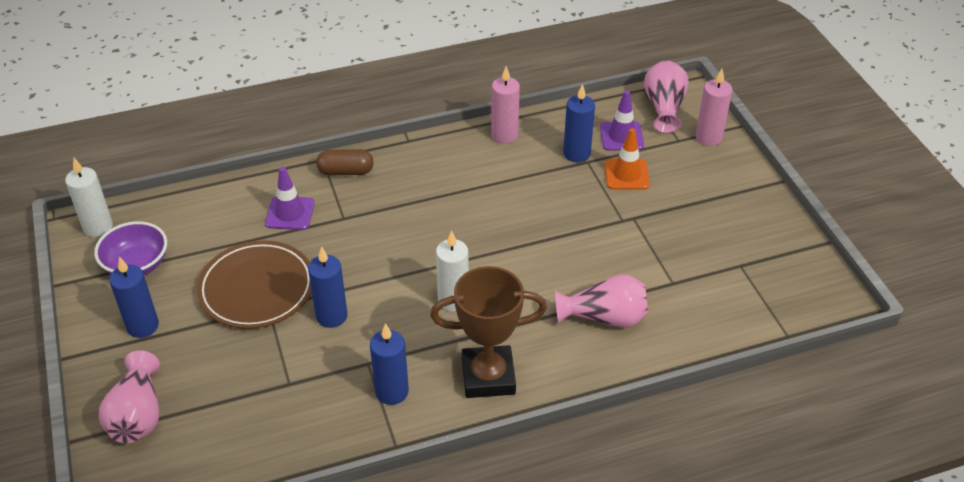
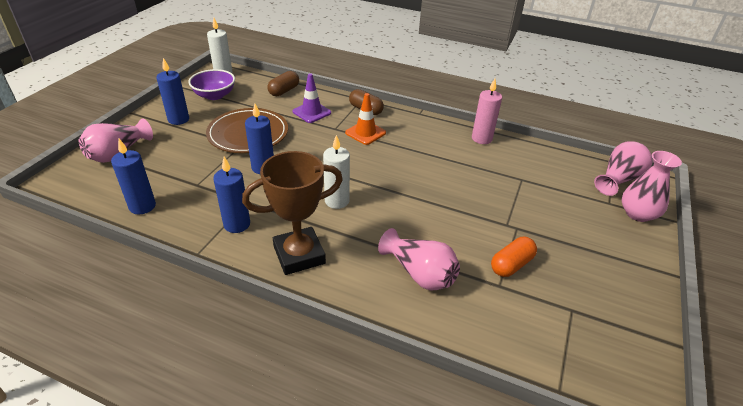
camera: 40 degrees right, 5 degrees down
brown trophy [430,266,547,398] -> brown trophy turned 60 degrees counterclockwise [242,151,343,275]
blue candle [563,84,595,162] -> blue candle moved to [111,139,156,215]
purple traffic cone [600,90,644,151] -> none
orange traffic cone [605,128,650,190] -> orange traffic cone moved to [345,93,386,145]
pink candle [695,69,733,146] -> pink vase [621,151,682,222]
none -> brown capsule [268,71,299,96]
none -> orange capsule [491,237,537,277]

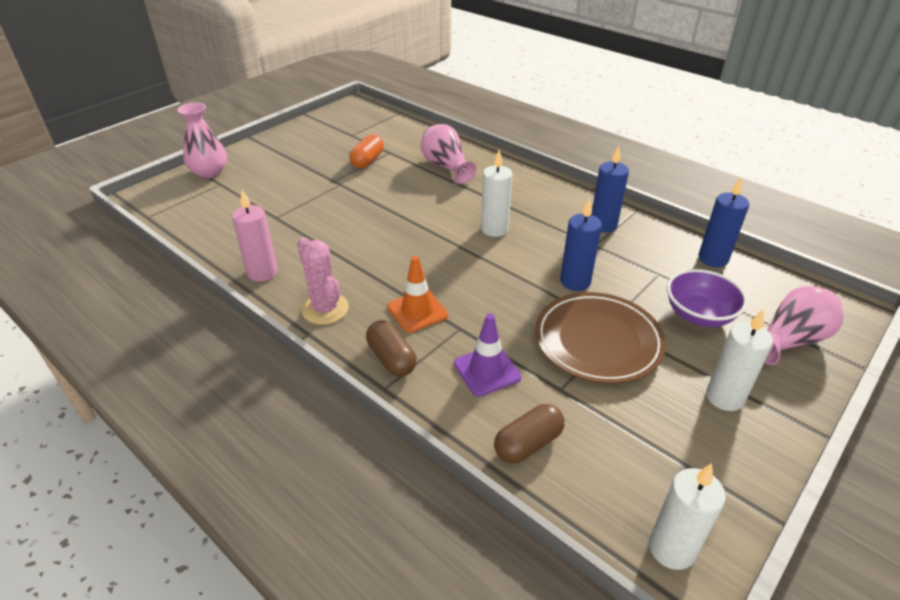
camera: 160 degrees left, 0 degrees up
blue candle [156,58,189,125] -> white candle [706,309,773,411]
purple bowl [188,69,235,100] -> purple bowl moved to [667,269,748,327]
brown trophy [242,151,343,275] -> none
orange capsule [491,237,537,277] -> orange capsule turned 45 degrees counterclockwise [349,134,384,168]
pink vase [594,141,653,196] -> none
none -> pink cactus [297,237,349,325]

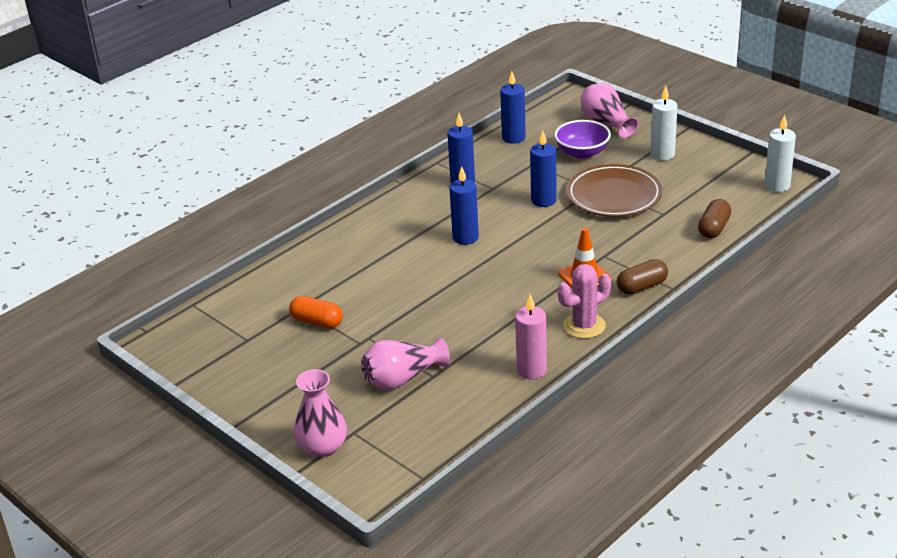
camera: 85 degrees left, 5 degrees down
pink vase [421,124,477,184] -> pink vase moved to [361,337,450,390]
purple traffic cone [454,313,521,397] -> none
white candle [481,150,512,237] -> blue candle [449,166,479,245]
brown capsule [494,404,565,464] -> brown capsule turned 60 degrees clockwise [698,199,731,238]

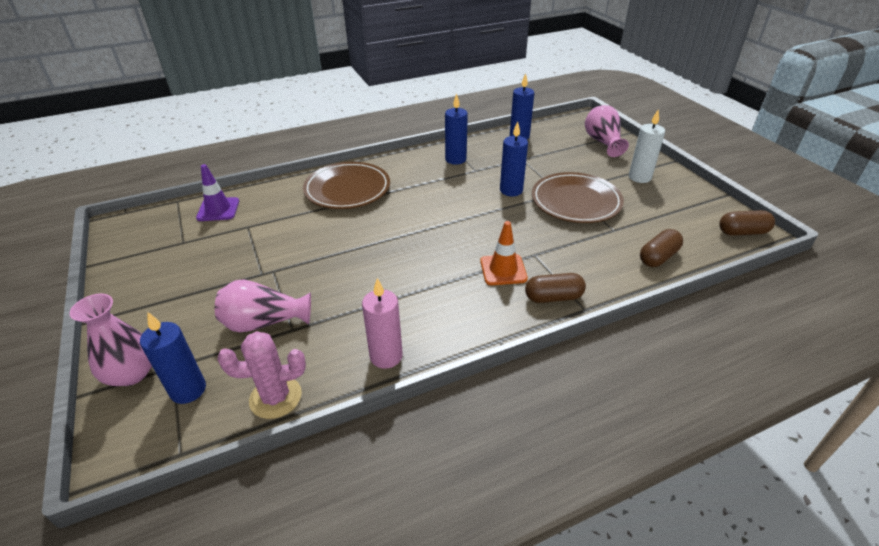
camera: 20 degrees right, 5 degrees up
orange capsule [289,296,343,329] -> none
blue candle [449,166,479,245] -> blue candle moved to [140,311,206,404]
purple bowl [554,120,611,159] -> none
pink cactus [558,264,611,339] -> pink cactus moved to [217,331,306,419]
white candle [764,115,796,192] -> brown capsule [719,210,775,236]
none -> purple traffic cone [196,164,239,221]
none -> brown plate [303,162,390,209]

